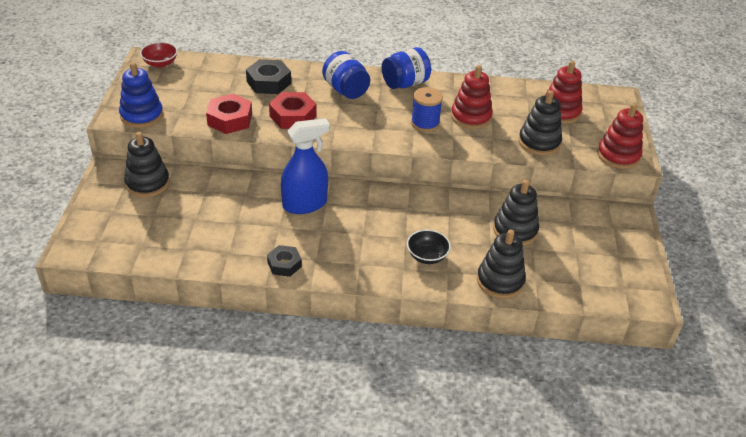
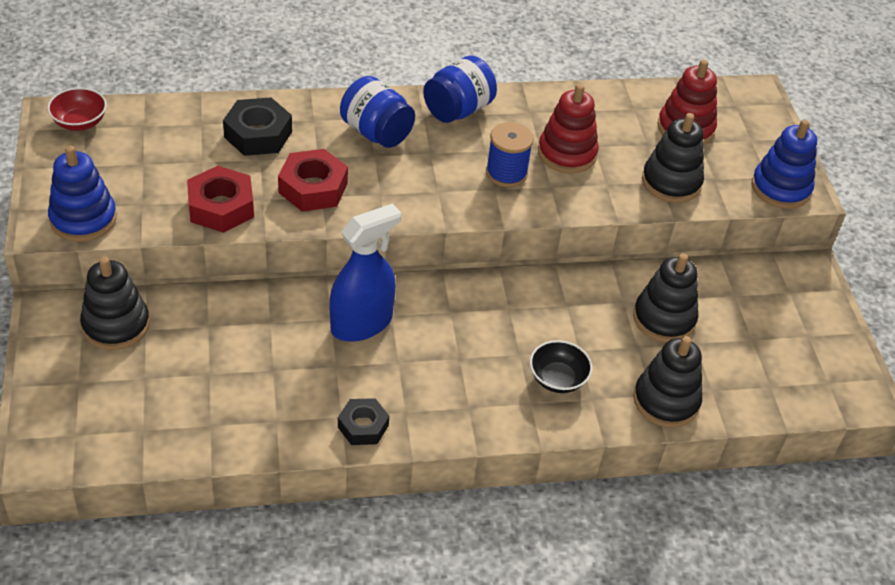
camera: 15 degrees left, 5 degrees up
red stacking toy [597,103,643,169] -> blue stacking toy [752,120,817,209]

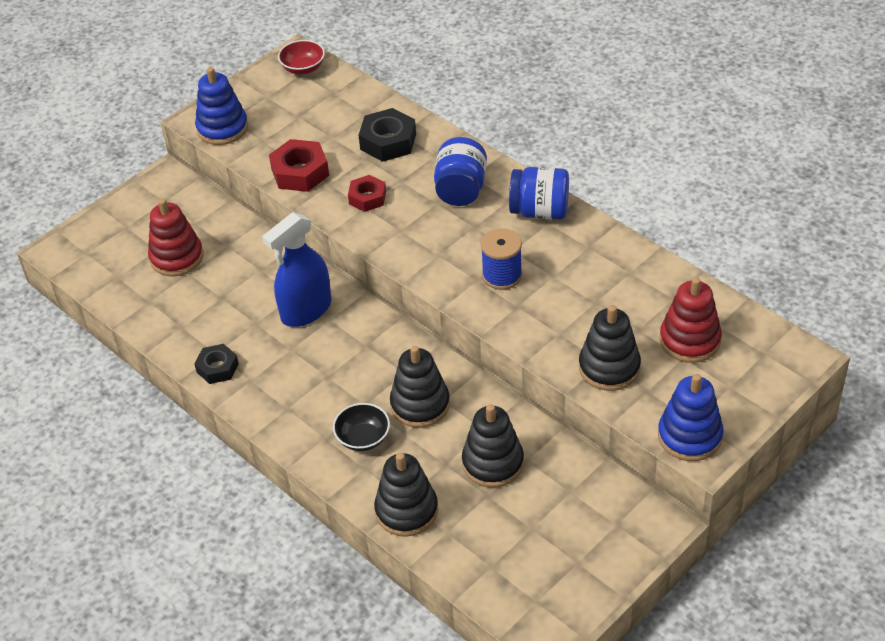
camera: 60 degrees right, 0 degrees up
black stacking toy [80,257,150,350] -> black stacking toy moved to [390,346,450,428]
red nut [278,149,348,212] -> red nut [348,175,386,212], size x0.65
blue spray bottle [330,203,401,342] -> blue spray bottle turned 120 degrees clockwise [262,212,331,327]
red stacking toy [538,84,599,174] -> red stacking toy moved to [148,199,203,276]

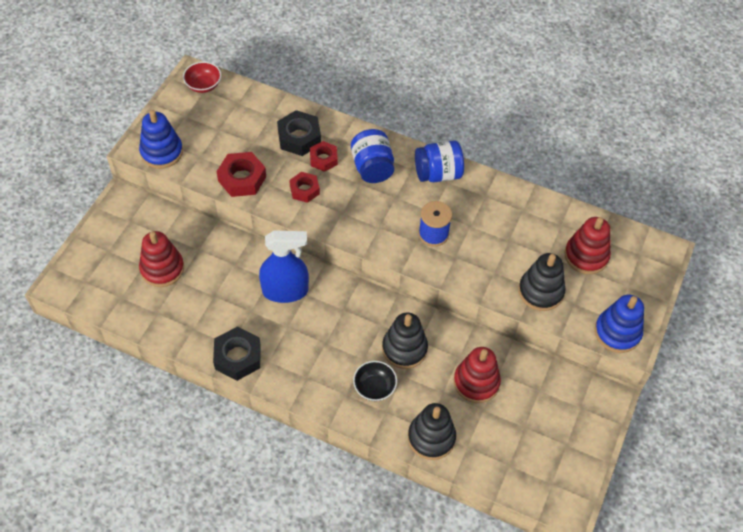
camera: 25 degrees left, 10 degrees up
black nut [194,344,239,384] -> black nut [213,327,261,381], size x1.53
blue spray bottle [262,212,331,327] -> blue spray bottle turned 120 degrees counterclockwise [259,230,309,303]
black stacking toy [462,404,524,488] -> red stacking toy [454,347,501,403]
none -> red nut [310,141,338,172]

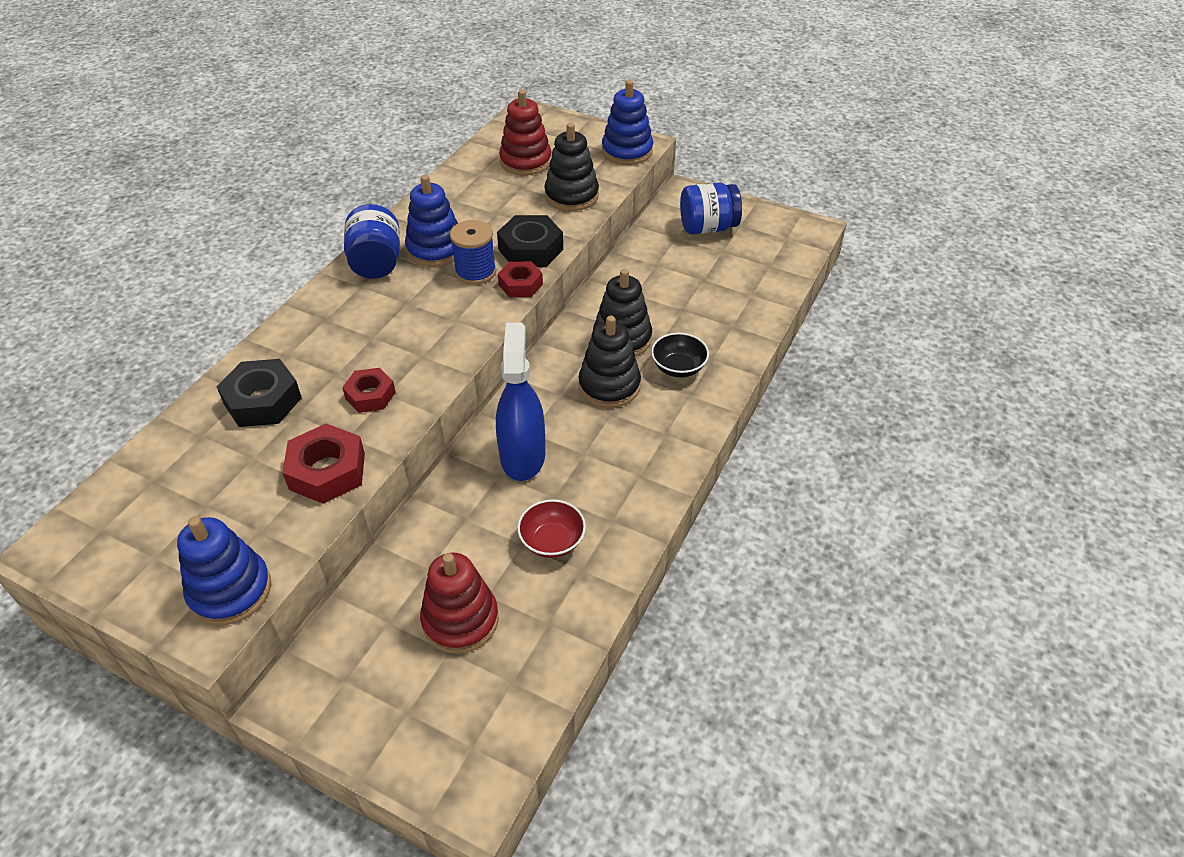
camera: 85 degrees left, 10 degrees down
red bowl [183,62,221,93] -> red bowl moved to [517,499,586,558]
black nut [213,327,261,381] -> black nut moved to [497,215,563,267]
red nut [310,141,338,172] -> red nut moved to [498,261,543,297]
blue jar [351,129,394,183] -> blue jar moved to [680,182,742,234]
black stacking toy [408,403,456,460] -> black stacking toy moved to [578,316,641,408]
red stacking toy [454,347,501,403] -> none
none -> blue stacking toy [405,175,458,267]

